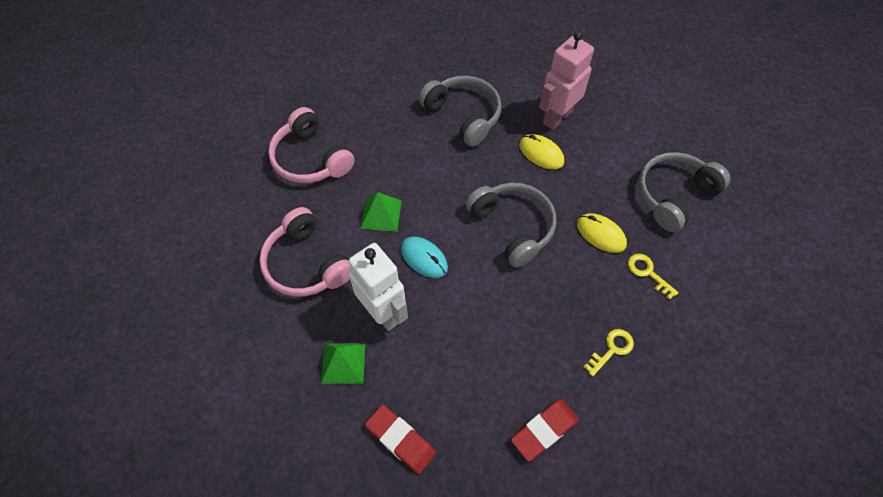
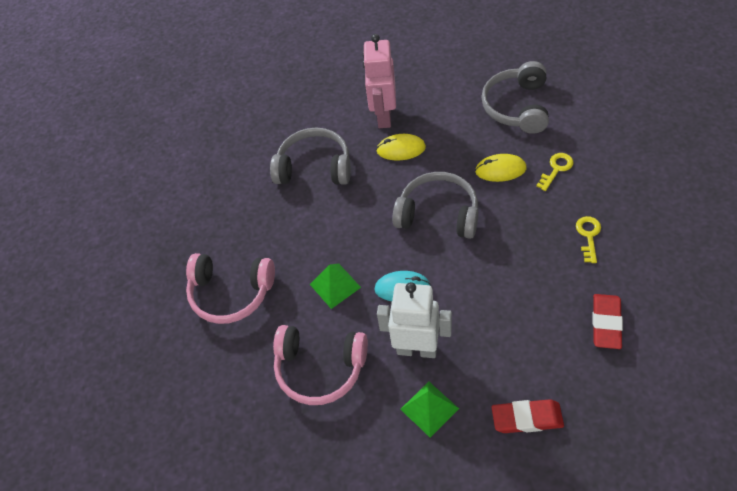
camera: 35 degrees left, 5 degrees down
yellow key [628,254,679,300] -> yellow key turned 120 degrees clockwise [536,153,573,191]

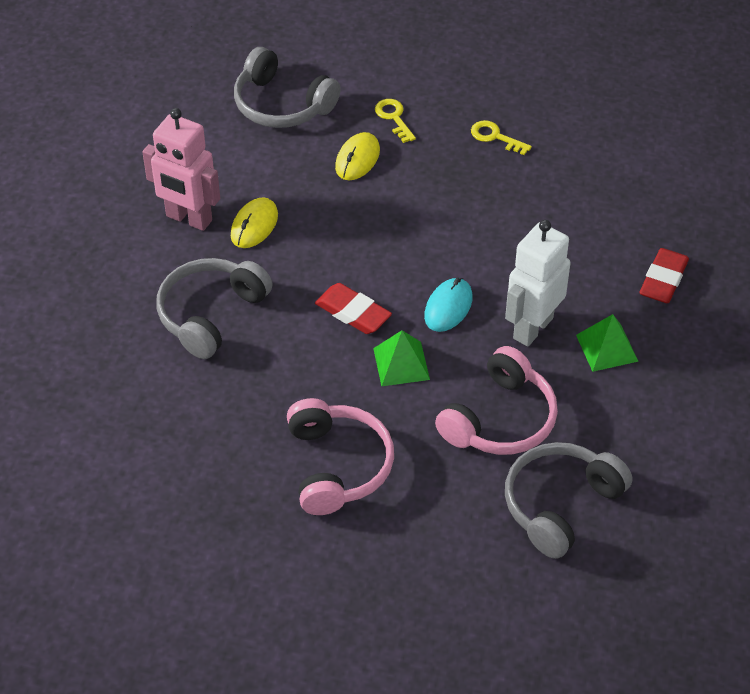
camera: 70 degrees left, 5 degrees down
pink headphones [186,253,275,324] -> pink headphones turned 45 degrees counterclockwise [287,398,394,515]
grey headphones [392,172,478,239] -> grey headphones moved to [505,442,633,559]
red eraser [593,294,623,349] -> red eraser moved to [315,283,392,334]

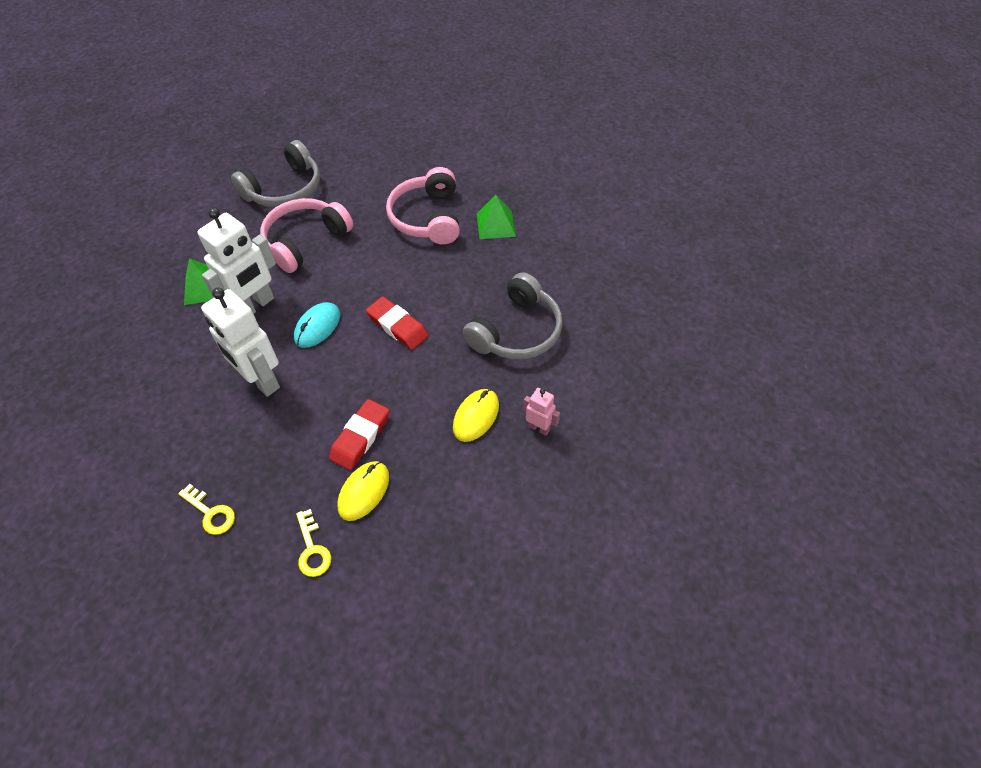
camera: 175 degrees left, 5 degrees up
pink robot [142,108,220,231] -> pink robot [523,388,560,436], size x0.49
grey headphones [234,47,341,128] -> none
green pyramid [373,330,430,386] -> green pyramid moved to [477,195,516,239]
red eraser [639,248,689,303] -> red eraser moved to [329,399,389,470]
none -> white robot [201,288,280,397]

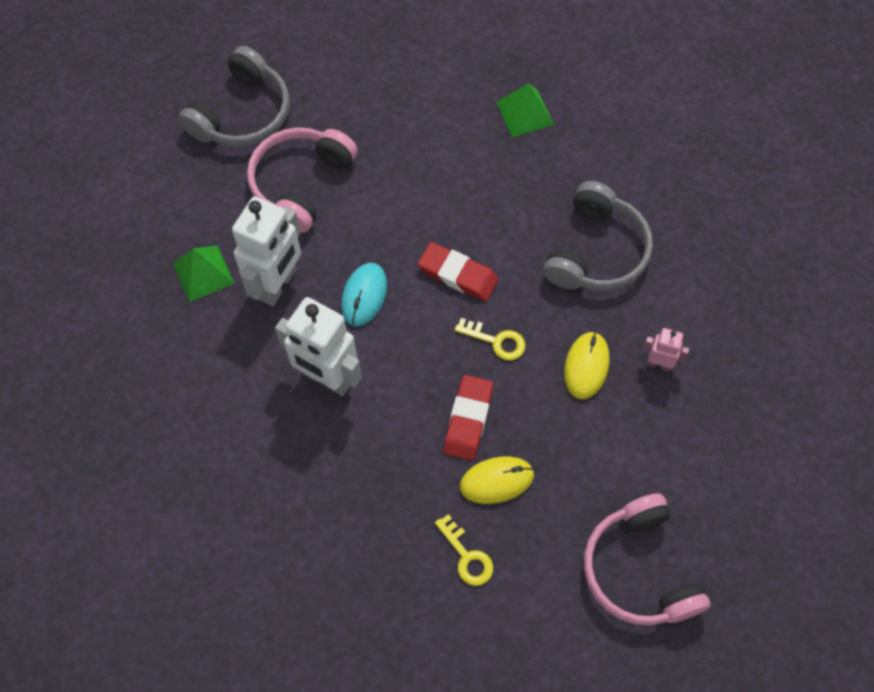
camera: 15 degrees left, 10 degrees up
yellow key [178,484,235,535] -> yellow key moved to [454,318,526,360]
yellow mouse [337,461,389,521] -> yellow mouse turned 60 degrees clockwise [460,456,534,504]
pink headphones [386,167,460,244] -> pink headphones moved to [584,494,710,625]

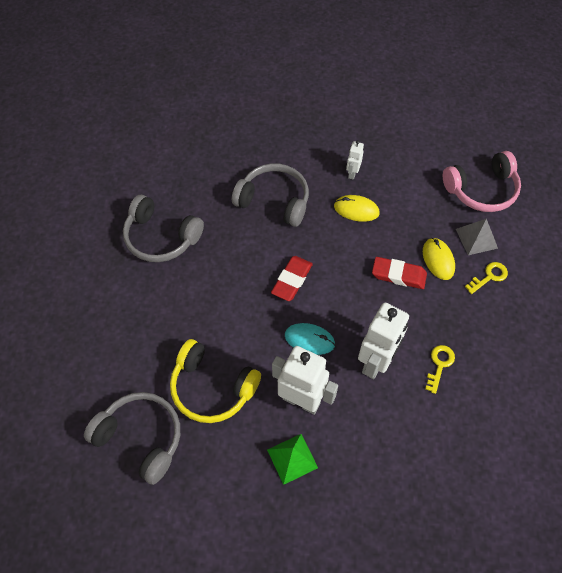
camera: 90 degrees left, 5 degrees down
pink headphones [247,127,358,233] -> yellow headphones [170,339,261,423]
yellow key [454,318,526,360] -> yellow key moved to [425,345,455,394]
green pyramid [496,83,554,137] -> grey headphones [123,195,204,262]
pink robot [642,328,689,372] -> white robot [346,140,364,180]
none -> grey pyramid [456,219,498,255]

